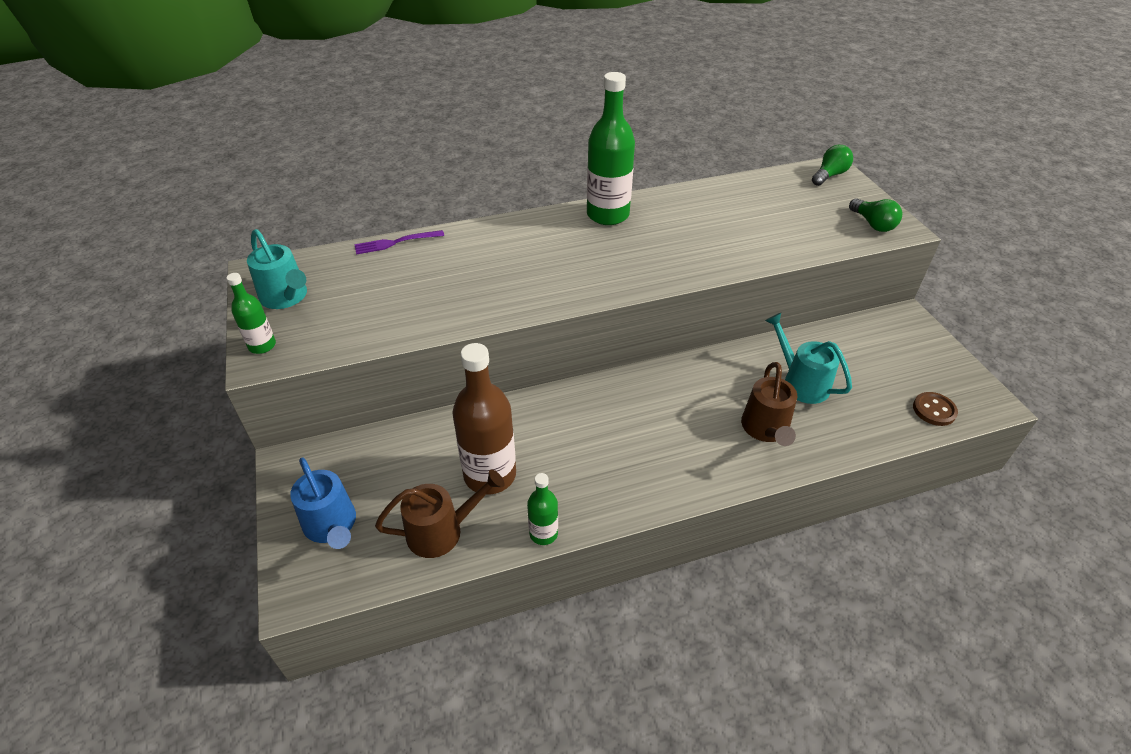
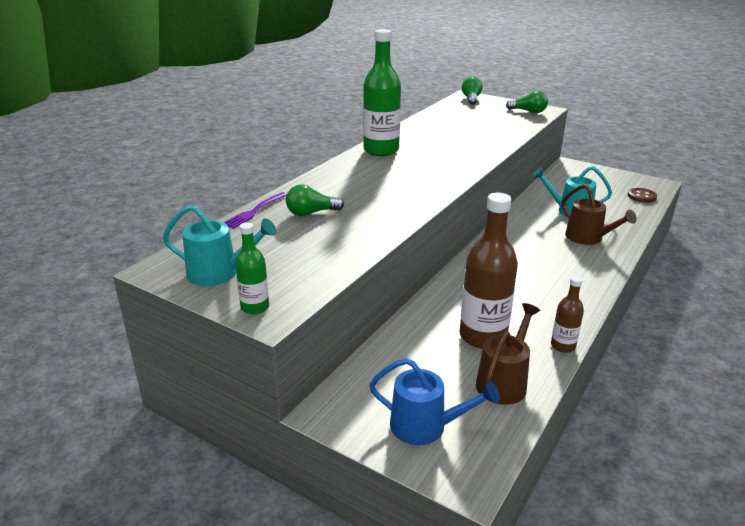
camera: 40 degrees left, 15 degrees down
green bottle [527,473,558,545] -> brown bottle [551,276,584,353]
none -> green light bulb [286,184,344,216]

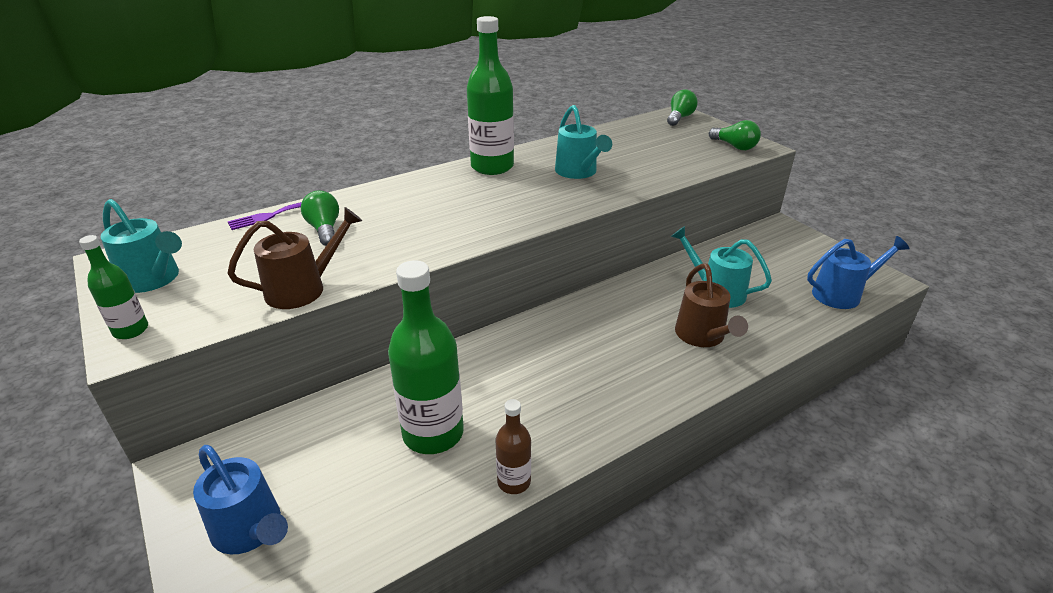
camera: 25 degrees right, 5 degrees up
green light bulb [286,184,344,216] -> green light bulb turned 60 degrees clockwise [301,190,339,246]
brown bottle [460,193,518,349] -> green bottle [388,260,464,454]
brown watering can [476,303,540,405] -> brown watering can moved to [227,207,362,309]
brown button [628,188,657,203] -> blue watering can [807,236,910,309]
none -> turquoise watering can [555,105,612,179]

